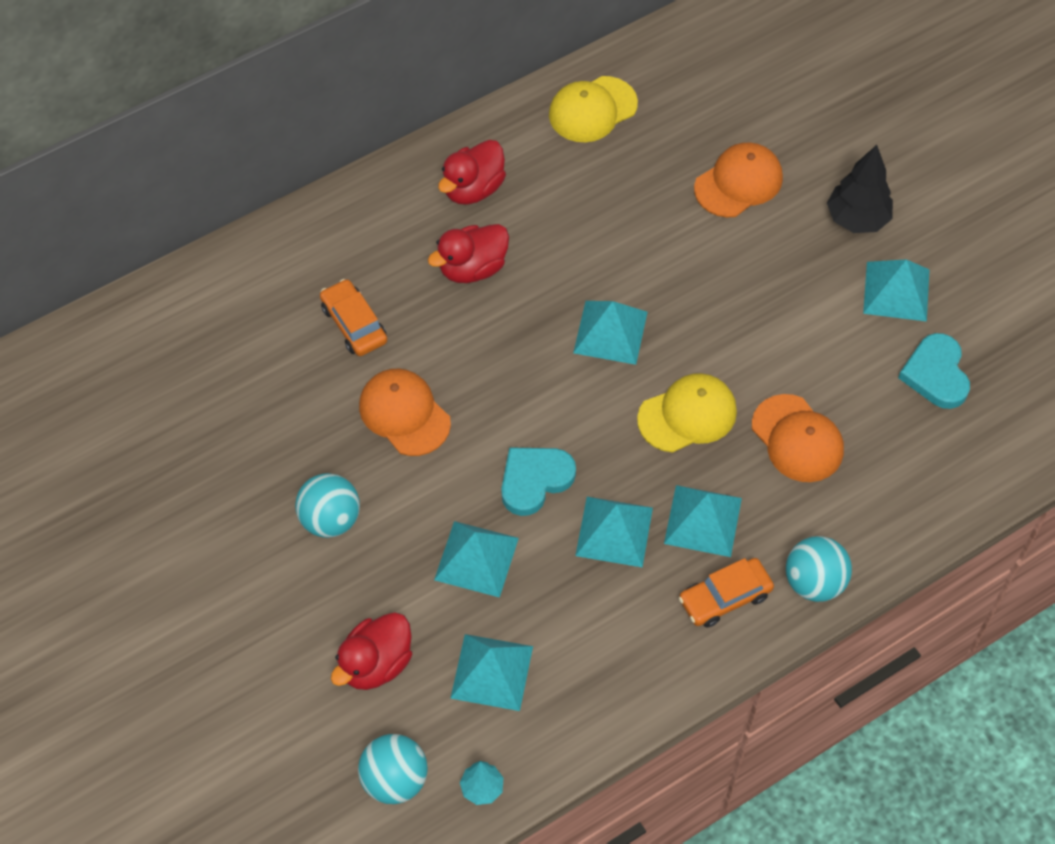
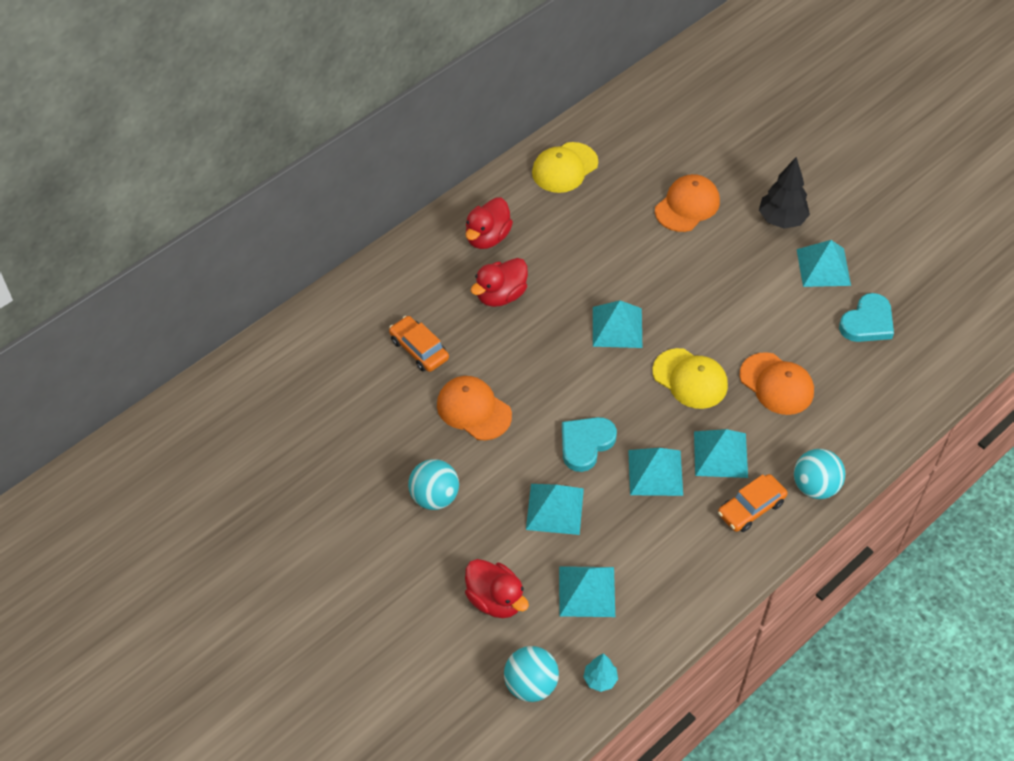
camera: 10 degrees left, 5 degrees down
red duck [331,613,412,690] -> red duck turned 75 degrees counterclockwise [465,559,529,618]
yellow cap [637,373,737,452] -> yellow cap turned 75 degrees clockwise [652,348,728,409]
turquoise heart [898,333,970,409] -> turquoise heart turned 120 degrees counterclockwise [839,293,894,342]

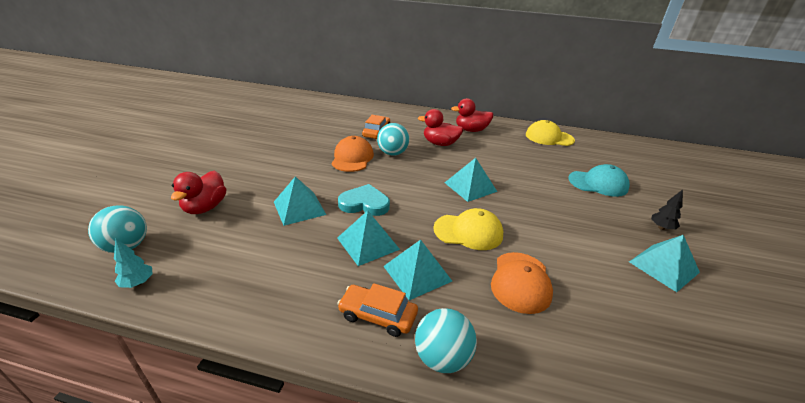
camera: 55 degrees right, 20 degrees down
turquoise ball [408,459,459,510] -> turquoise ball moved to [377,123,409,156]
turquoise pyramid [559,566,615,617] -> none
yellow cap [652,348,728,409] -> yellow cap turned 90 degrees counterclockwise [433,208,503,250]
orange cap [655,174,720,232] -> turquoise cap [568,164,630,197]
black tree [759,157,810,229] -> black tree [651,190,683,230], size x0.56
turquoise heart [839,293,894,342] -> none

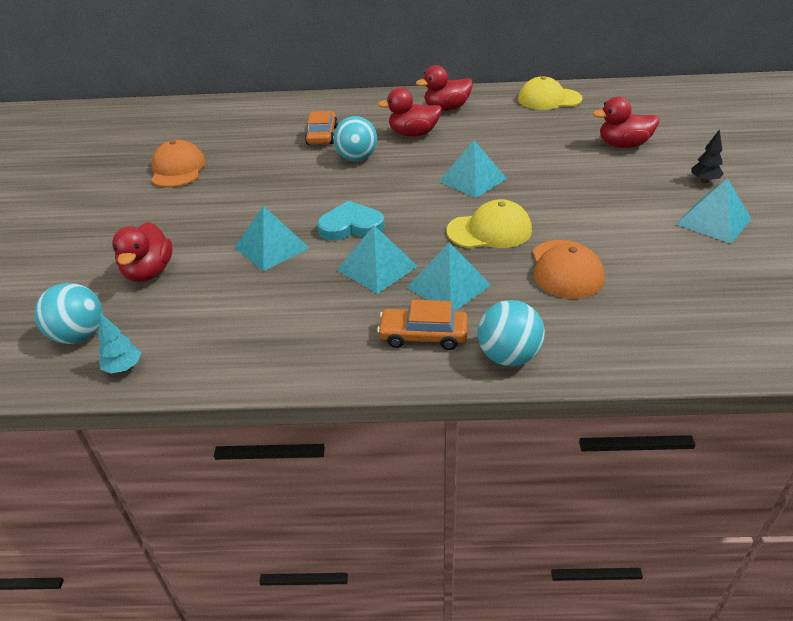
camera: 10 degrees left, 5 degrees up
orange cap [332,136,374,172] -> orange cap moved to [152,140,206,187]
turquoise cap [568,164,630,197] -> red duck [593,97,659,148]

